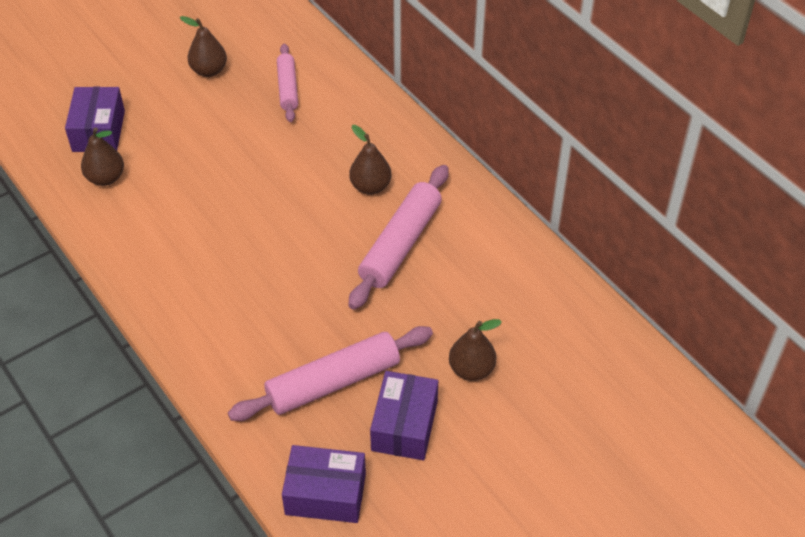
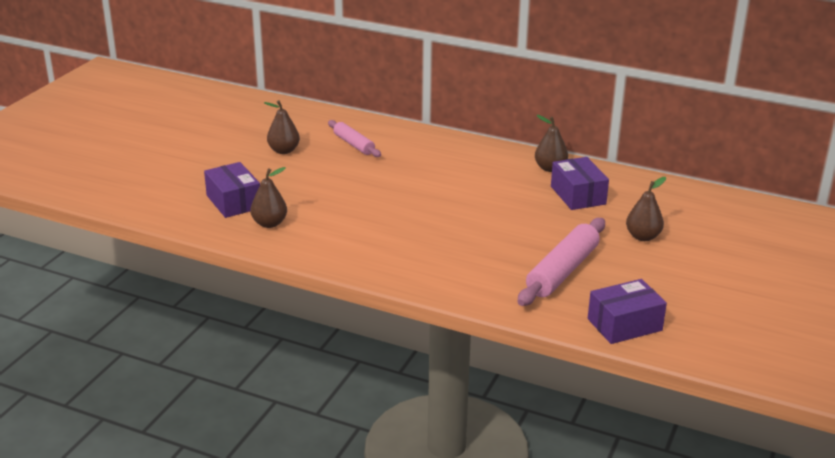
camera: 30 degrees left, 20 degrees down
pink rolling pin [348,165,449,310] -> none
brown pear [349,125,391,195] -> brown pear moved to [535,115,568,172]
purple box [370,371,438,460] -> purple box moved to [551,157,609,210]

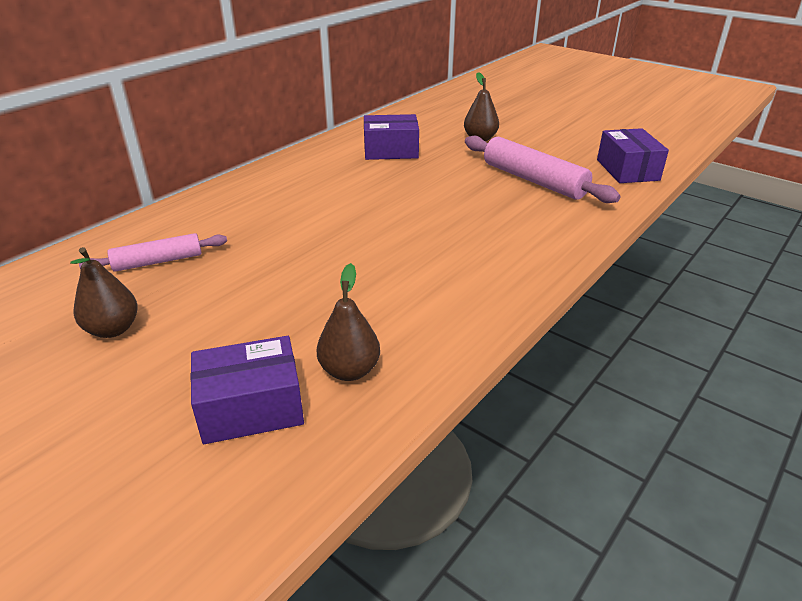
camera: 75 degrees left, 5 degrees up
brown pear [535,115,568,172] -> none

